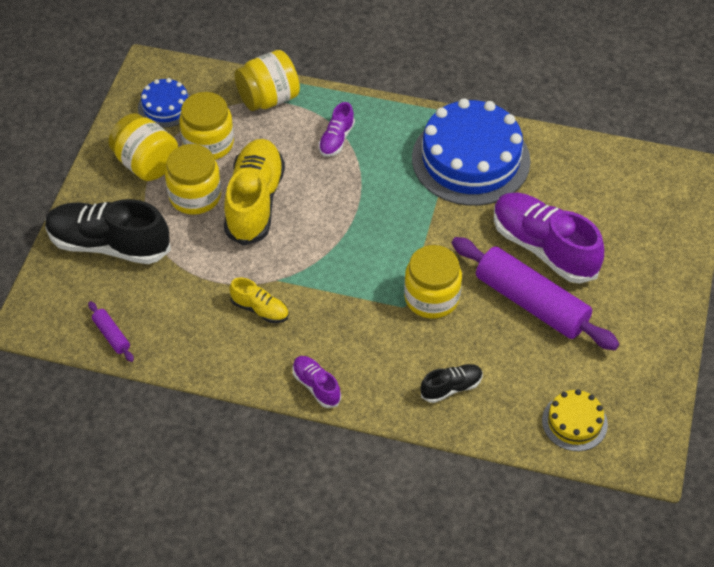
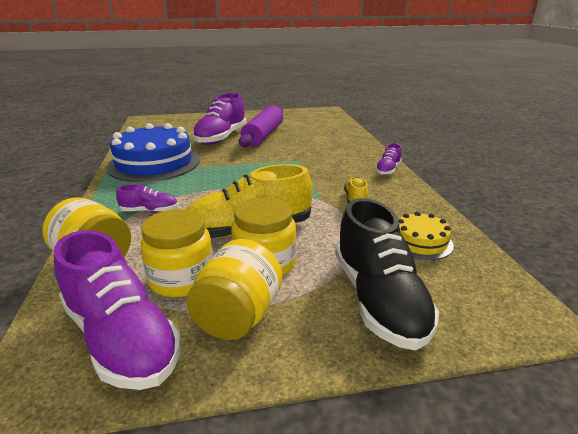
camera: 115 degrees left, 25 degrees down
purple rolling pin [88,301,134,362] -> none
blue cake [138,78,190,128] -> purple shoe [54,230,181,390]
yellow jar [404,245,462,319] -> none
black shoe [421,364,483,403] -> none
yellow cake [542,389,608,451] -> yellow cake moved to [398,212,454,260]

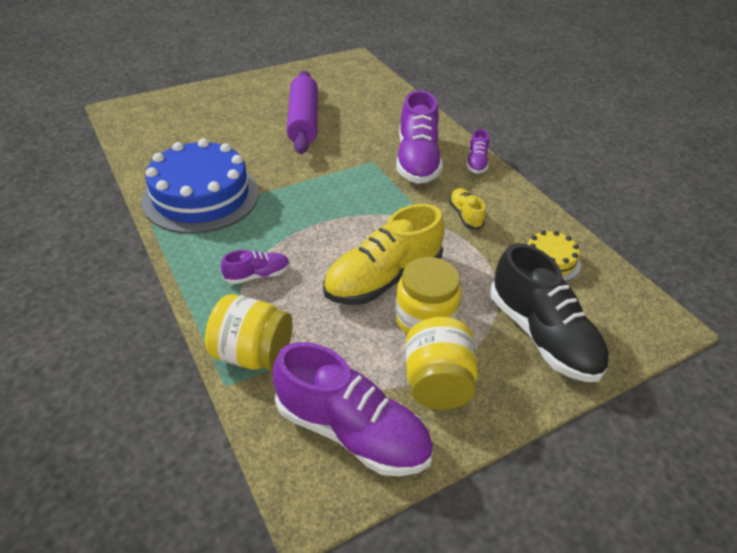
camera: 20 degrees left, 15 degrees up
yellow jar [140,209,213,298] -> none
purple shoe [192,93,247,145] -> purple shoe moved to [396,90,442,184]

